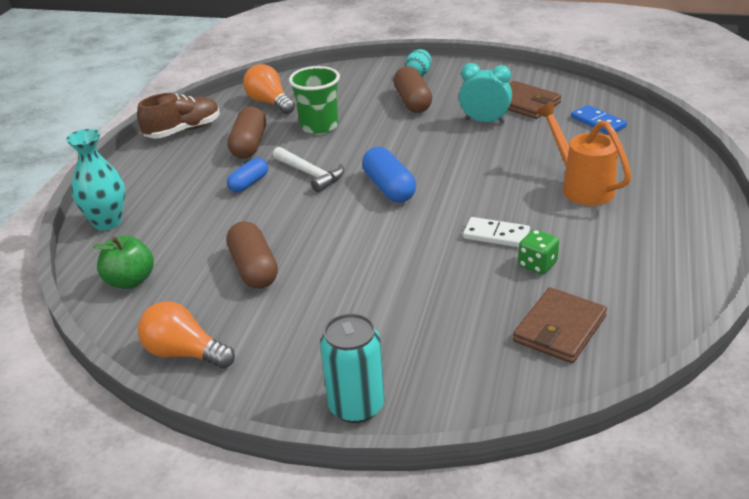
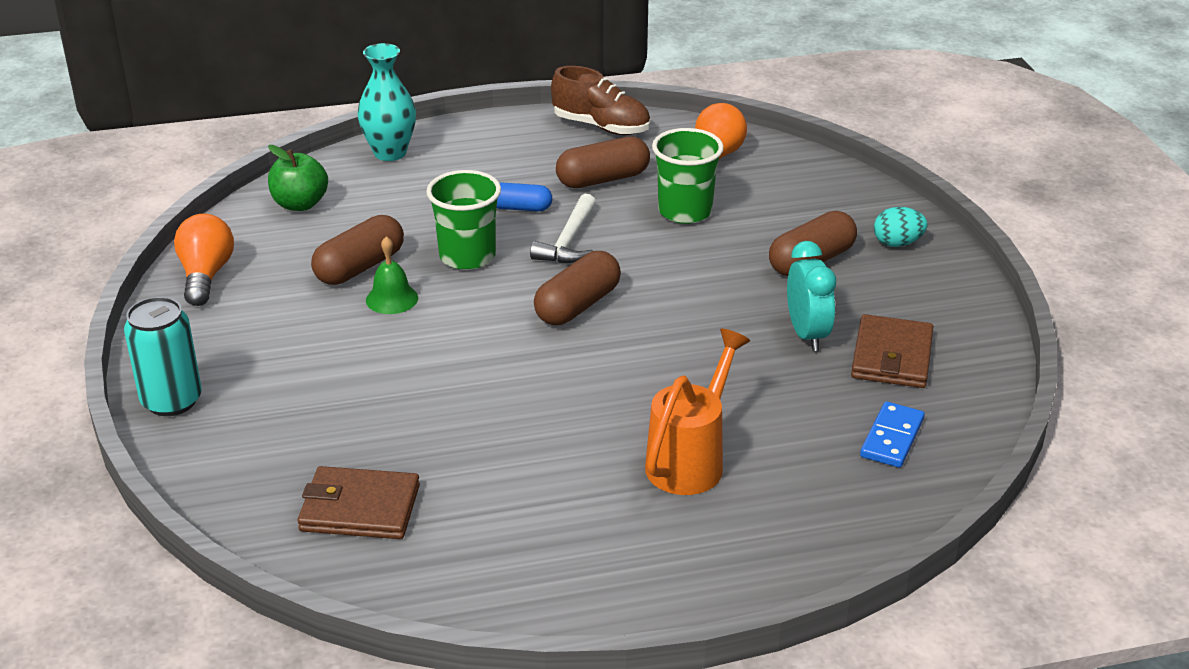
camera: 60 degrees right, 0 degrees up
blue capsule [362,147,416,203] -> brown capsule [534,251,621,325]
white domino [463,217,530,247] -> none
green dice [518,229,559,274] -> none
none -> green bell [366,236,418,314]
none -> green cup [426,170,501,270]

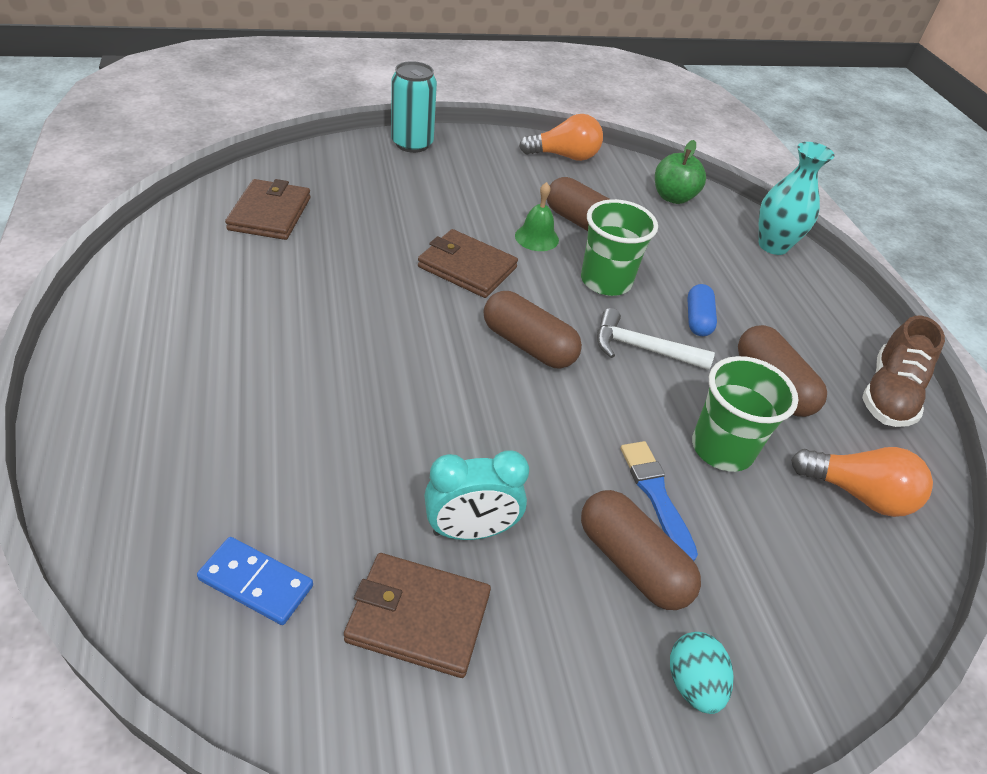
camera: 85 degrees right, 10 degrees up
orange watering can [645,328,750,495] -> none
none -> brown wallet [418,229,518,298]
none -> blue brush [620,441,698,561]

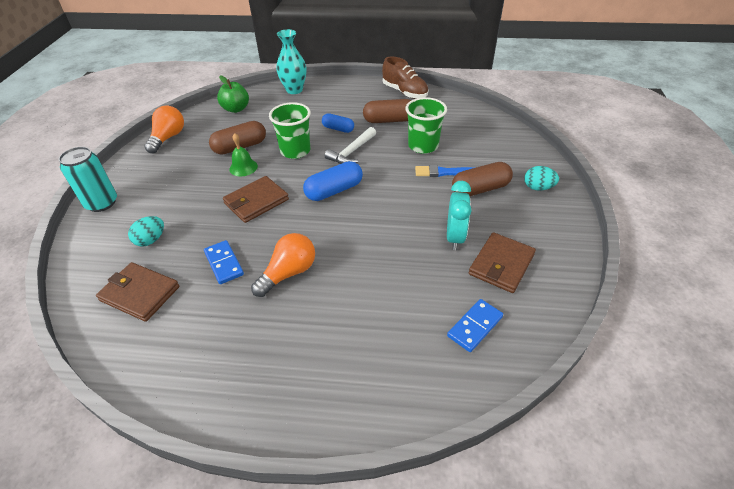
camera: 65 degrees left, 0 degrees up
brown capsule [484,291,582,369] -> blue capsule [303,161,363,201]
orange light bulb [791,447,933,517] -> orange light bulb moved to [251,233,315,297]
none -> turquoise egg [128,216,164,247]
none -> blue domino [204,240,244,284]

